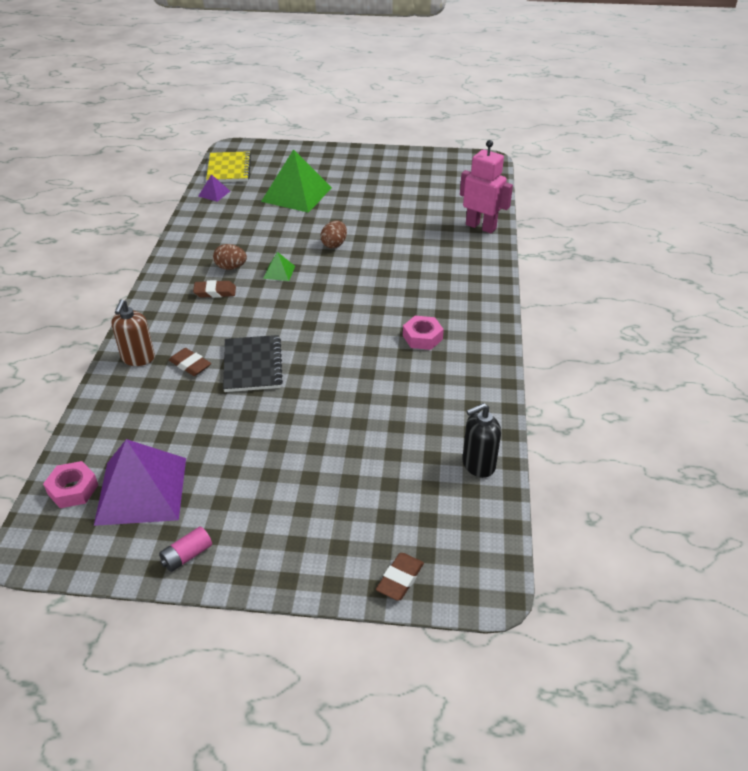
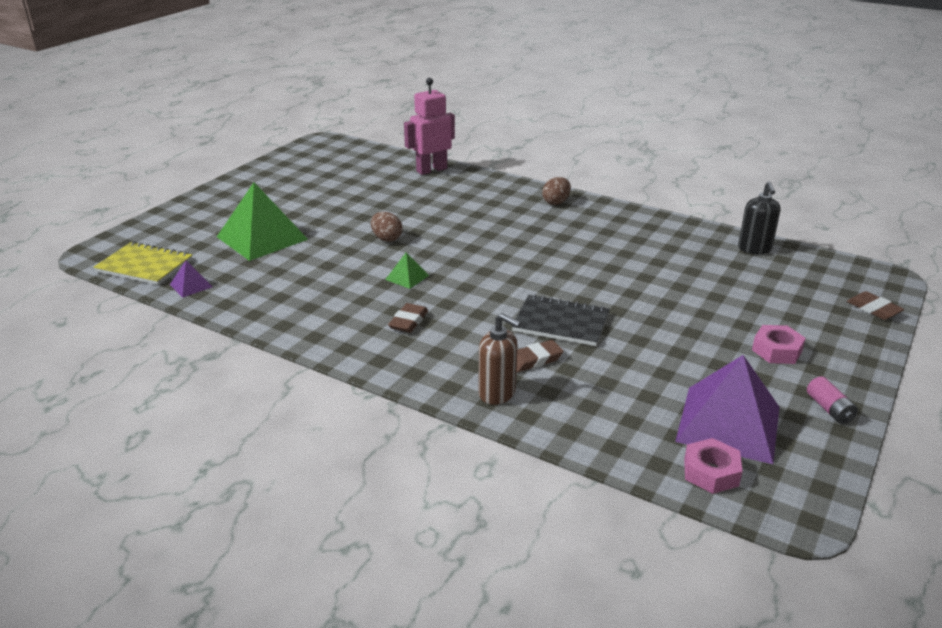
camera: 65 degrees left, 10 degrees down
brown egg [213,244,247,270] -> brown egg moved to [542,177,571,205]
pink nut [403,316,444,350] -> pink nut moved to [752,325,806,364]

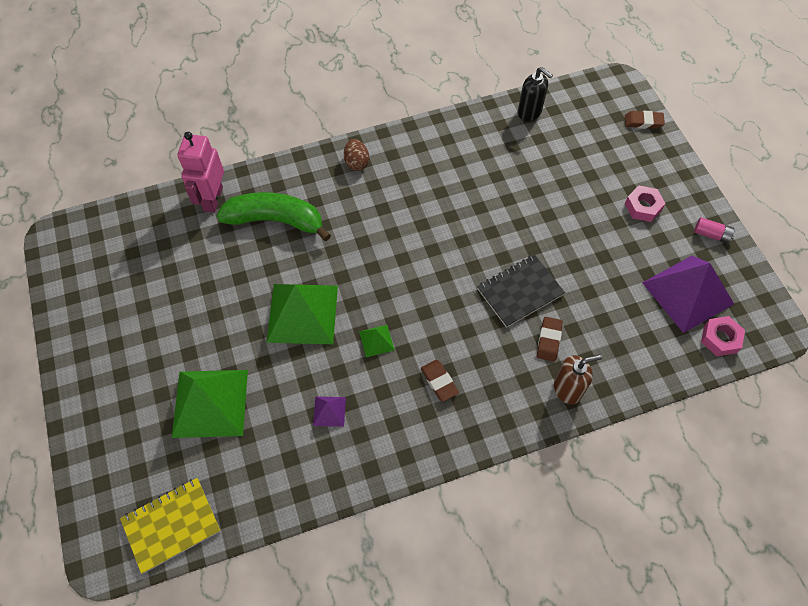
camera: 50 degrees left, 30 degrees up
purple pyramid [170,261,212,298] -> purple pyramid moved to [313,396,346,427]
brown egg [371,212,403,242] -> green pyramid [266,284,338,344]
none -> green banana [217,192,331,241]

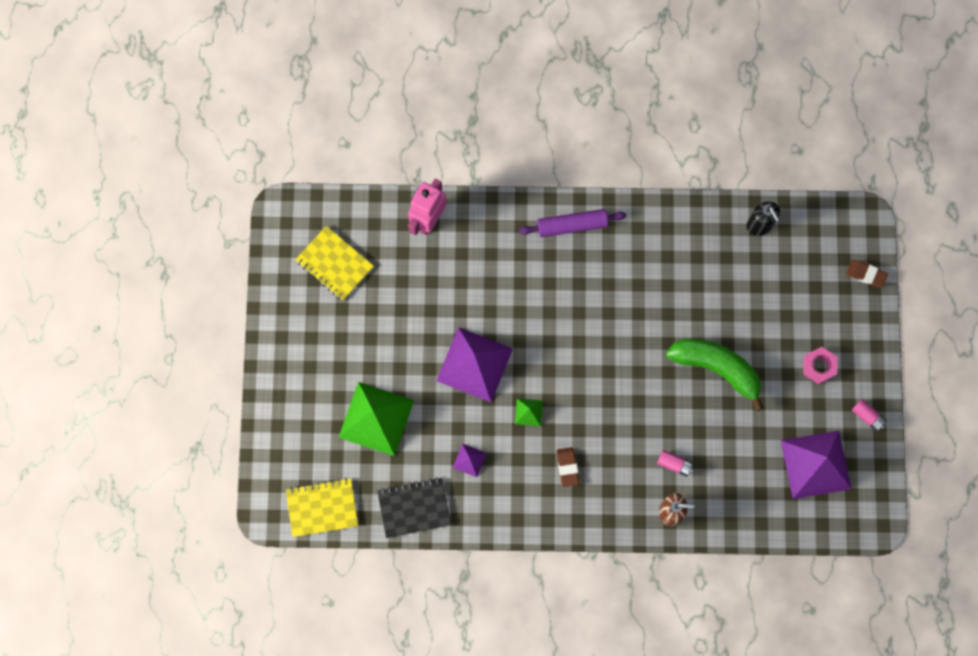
camera: 20 degrees right, 15 degrees up
green banana [217,192,331,241] -> green banana moved to [666,339,764,412]
green pyramid [266,284,338,344] -> purple pyramid [436,327,513,402]
brown egg [344,139,369,171] -> purple rolling pin [519,209,626,237]
black notebook [477,255,565,328] -> black notebook moved to [377,477,451,538]
brown eraser [537,317,563,362] -> pink battery [657,450,693,477]
pink nut [701,316,745,357] -> none
none -> yellow notebook [295,226,374,300]

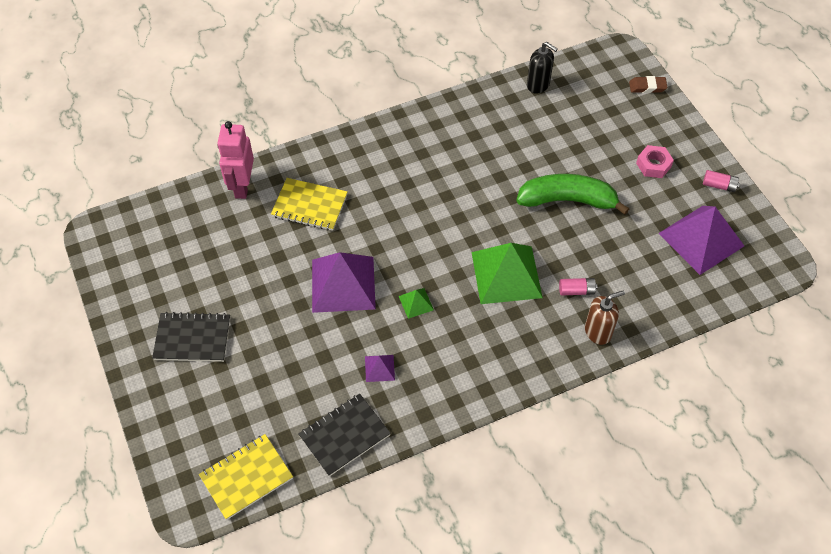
camera: 25 degrees left, 20 degrees down
yellow notebook [295,226,374,300] -> yellow notebook moved to [271,178,348,231]
green pyramid [338,382,414,456] -> green pyramid moved to [472,243,543,304]
purple rolling pin [519,209,626,237] -> none
brown eraser [556,447,579,487] -> none
none -> black notebook [152,312,230,362]

